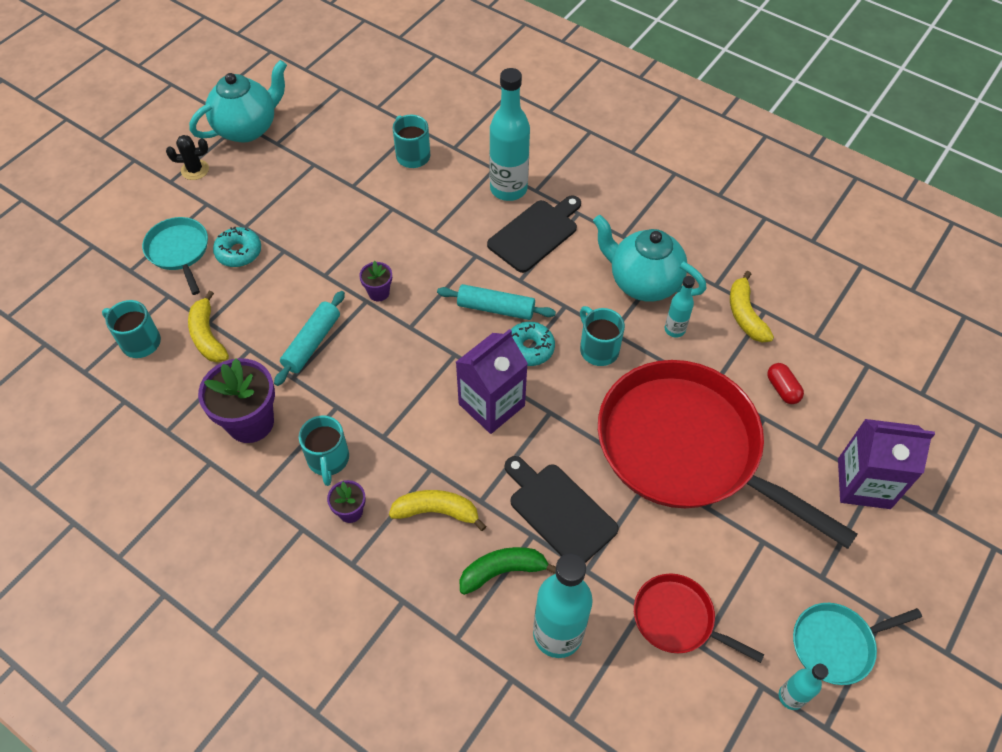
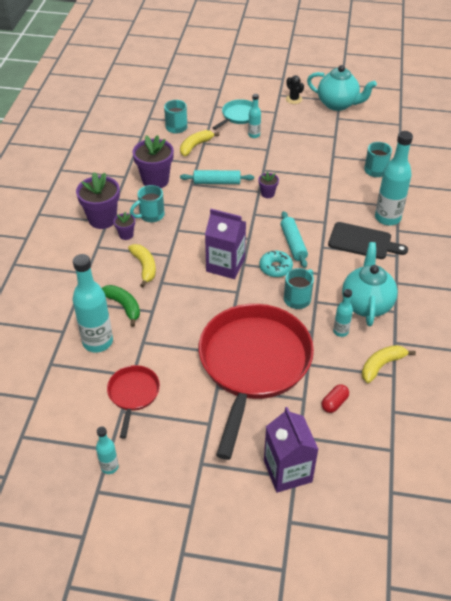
camera: 65 degrees right, 10 degrees down
turquoise donut [213,226,261,267] -> turquoise bottle [248,94,261,138]
black cutting board [505,456,619,563] -> none
turquoise pan [793,603,922,685] -> none
none -> purple flower pot [76,172,120,229]

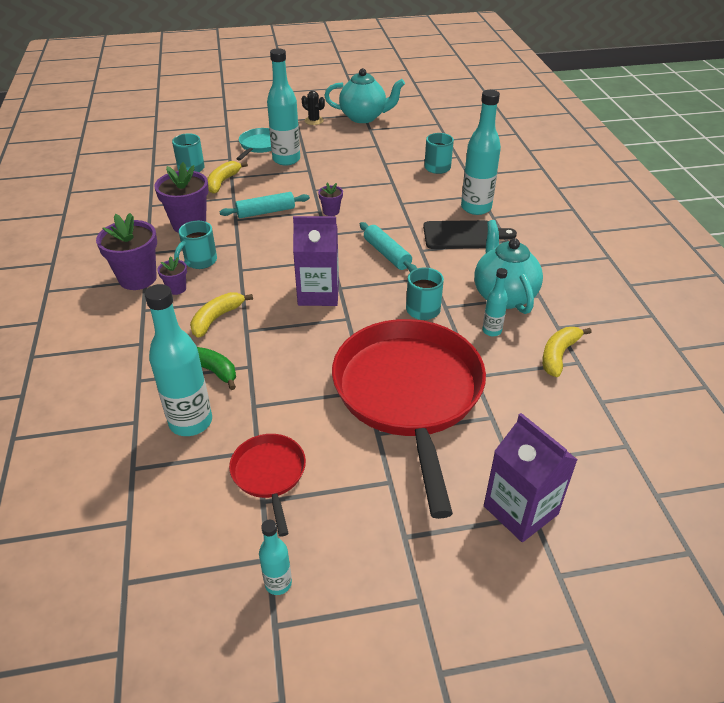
camera: 20 degrees left, 5 degrees down
yellow banana [128,244,156,287] -> yellow banana turned 105 degrees counterclockwise [190,292,253,338]
turquoise bottle [248,94,261,138] -> turquoise bottle [267,48,300,166], size x1.95
turquoise donut [259,251,293,277] -> none
red capsule [321,384,349,413] -> none

